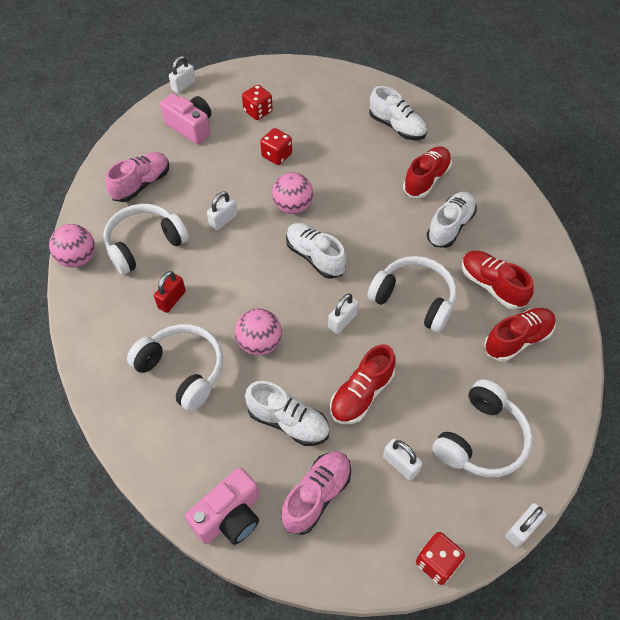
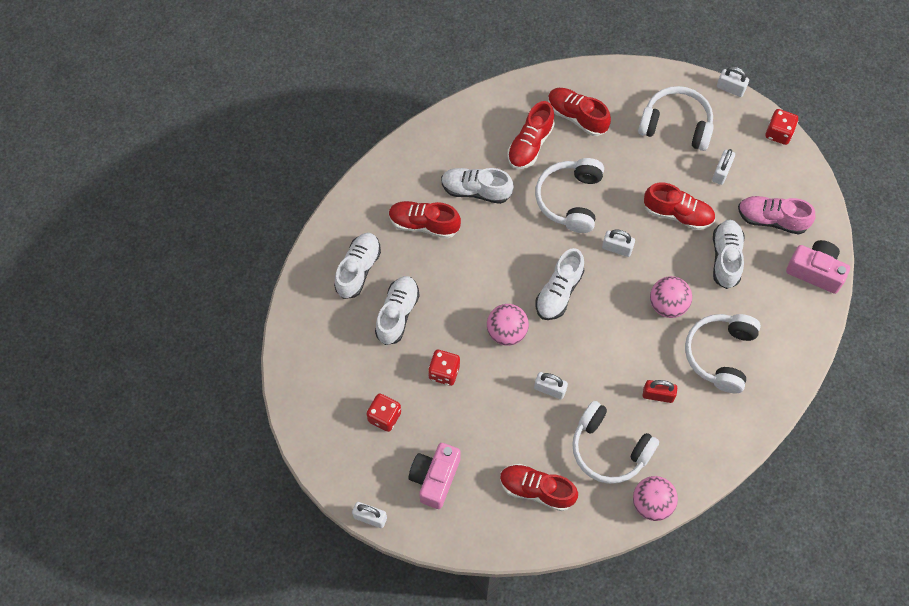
camera: 110 degrees left, 10 degrees up
pink shoe [106,152,169,202] -> red shoe [500,464,578,511]
none -> white shoe [375,276,420,345]

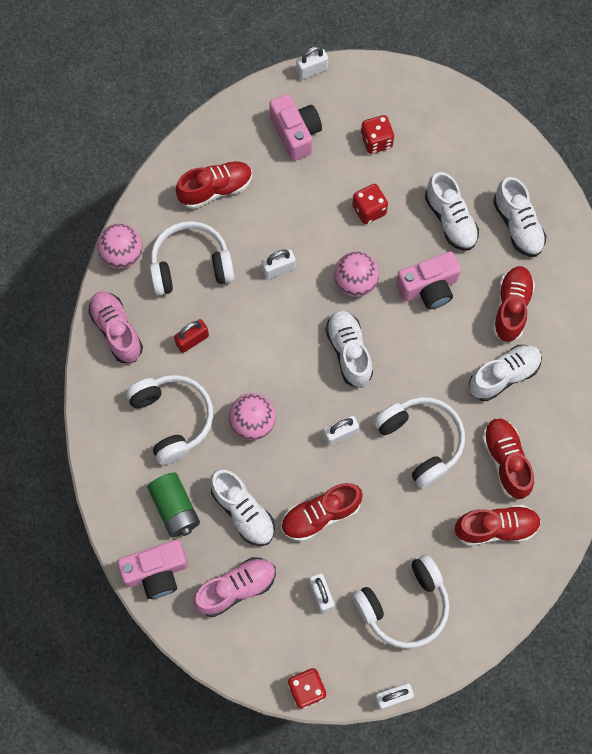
camera: 135 degrees right, 5 degrees up
red shoe [389,201,461,238] -> red shoe turned 45 degrees counterclockwise [493,266,535,343]
none -> pink shoe [88,291,143,363]
none -> green battery [147,473,200,537]
none -> pink camera [396,251,461,309]

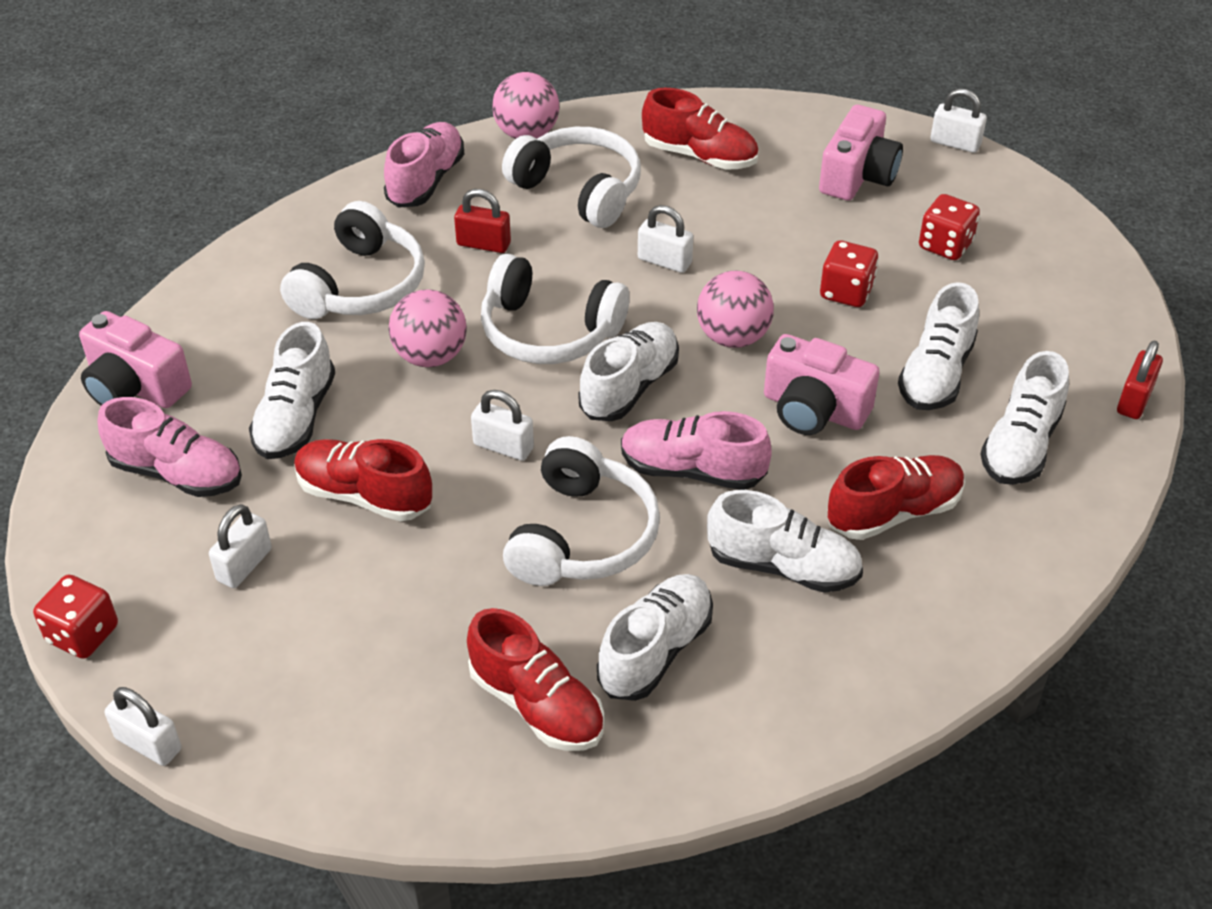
camera: 50 degrees right, 25 degrees down
green battery [147,473,200,537] -> none
white headphones [352,554,449,649] -> white headphones moved to [481,254,629,364]
red shoe [482,418,534,499] -> white shoe [597,574,713,701]
none -> pink shoe [621,411,772,490]
none -> red padlock [1117,340,1163,419]

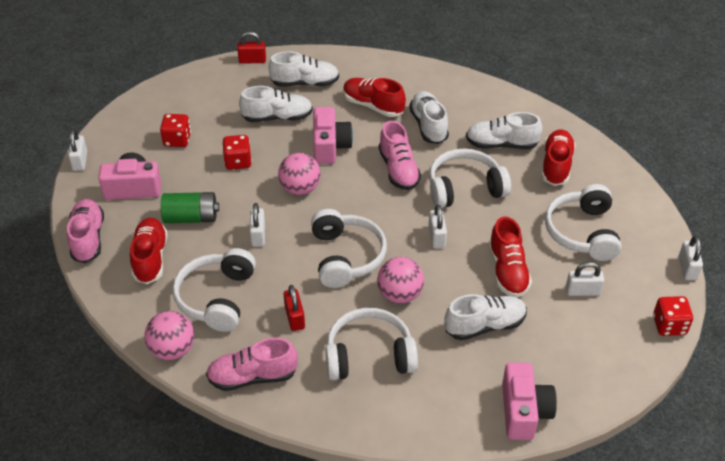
camera: 120 degrees left, 0 degrees up
pink shoe [97,397,242,497] -> pink shoe moved to [67,199,104,263]
white shoe [579,322,679,421] -> none
none -> green battery [161,192,219,223]
none -> white headphones [545,184,622,261]

